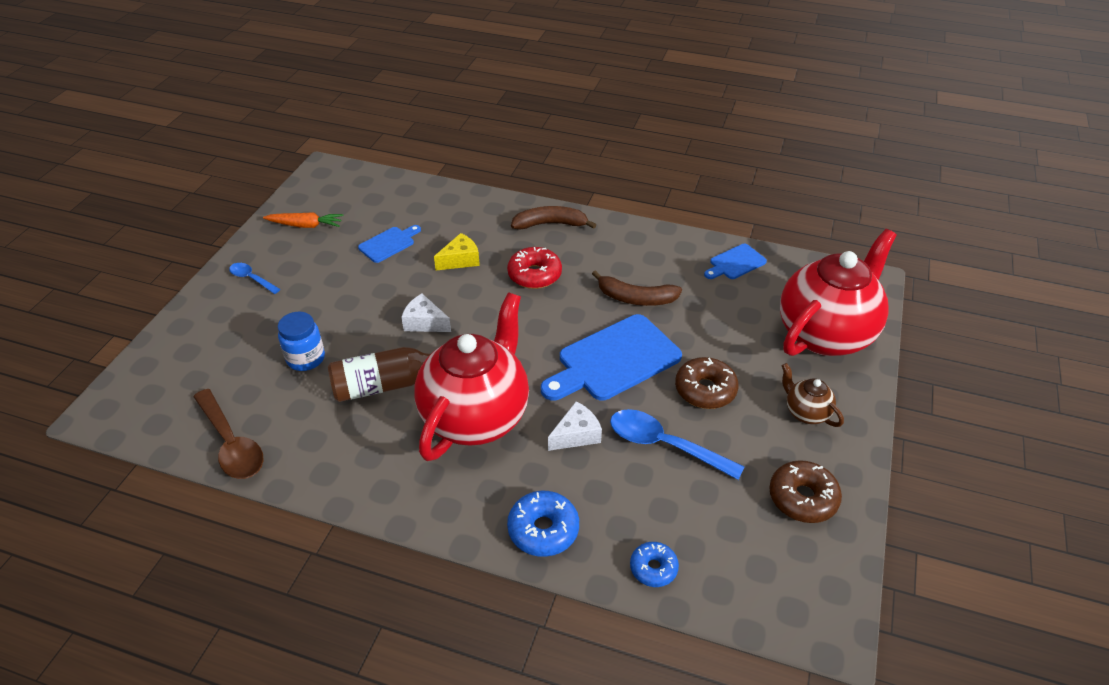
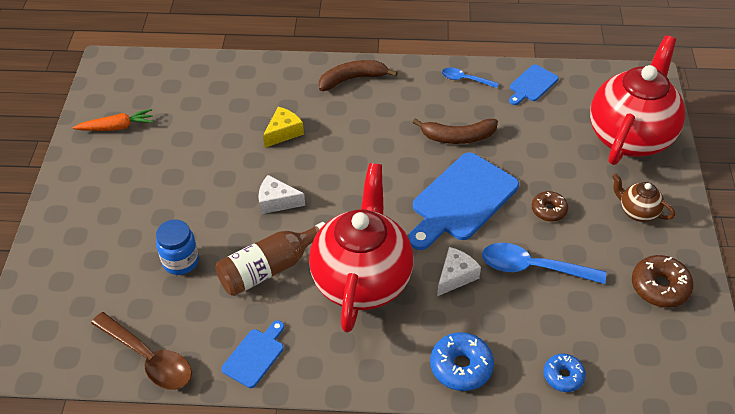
camera: 15 degrees left, 5 degrees up
blue spoon [229,263,280,294] -> blue spoon moved to [442,68,499,88]
blue cutting board [358,225,421,263] -> blue cutting board moved to [221,320,284,388]
red donut [507,247,562,289] -> none
brown donut [675,357,739,409] -> brown donut [532,191,568,222], size x0.65

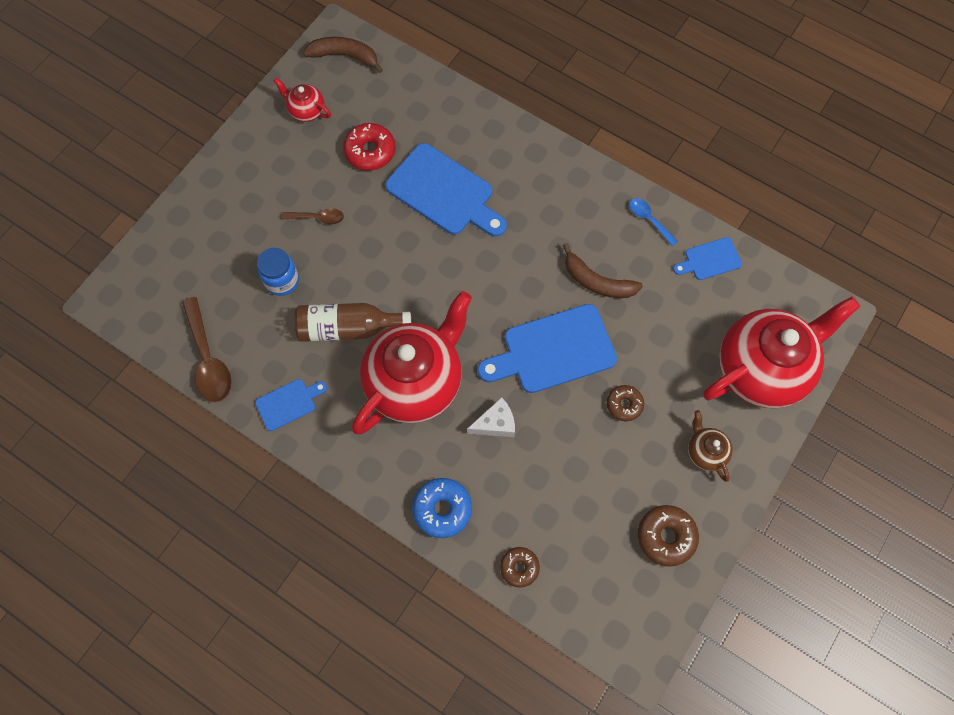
camera: 30 degrees right, 20 degrees up
orange carrot [72,109,154,131] -> red teapot [274,78,331,122]
white cheese [258,175,305,214] -> none
yellow cheese [263,107,304,148] -> blue cutting board [385,143,507,237]
brown banana [319,60,398,91] -> brown banana moved to [303,37,383,73]
blue spoon [482,243,606,284] -> none
blue donut [544,354,586,392] -> brown donut [500,547,540,588]
none -> brown spoon [281,208,344,225]
none -> red donut [343,123,395,171]

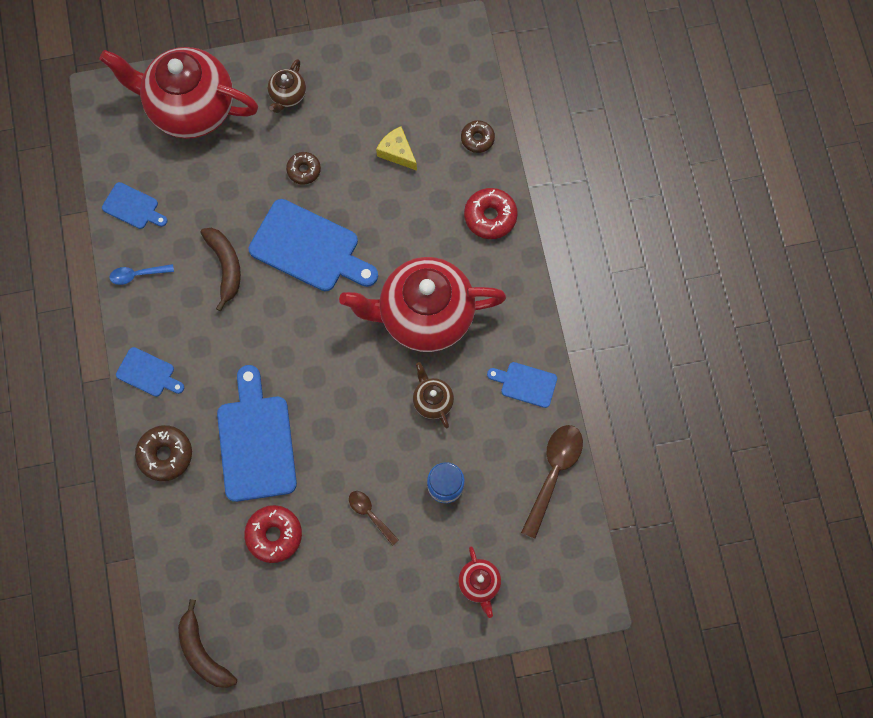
camera: 135 degrees left, 5 degrees up
red teapot [274,78,331,122] -> red teapot moved to [458,546,501,618]
brown bottle [294,303,411,341] -> brown teapot [413,362,454,428]
blue donut [412,478,472,538] -> red donut [464,188,518,239]
white cheese [467,397,515,437] -> none
blue spoon [629,198,678,246] -> blue spoon turned 75 degrees clockwise [109,264,174,285]
brown donut [638,505,699,567] -> brown donut moved to [135,425,192,481]
none -> blue cutting board [116,347,184,397]
none -> yellow cheese [376,126,417,171]

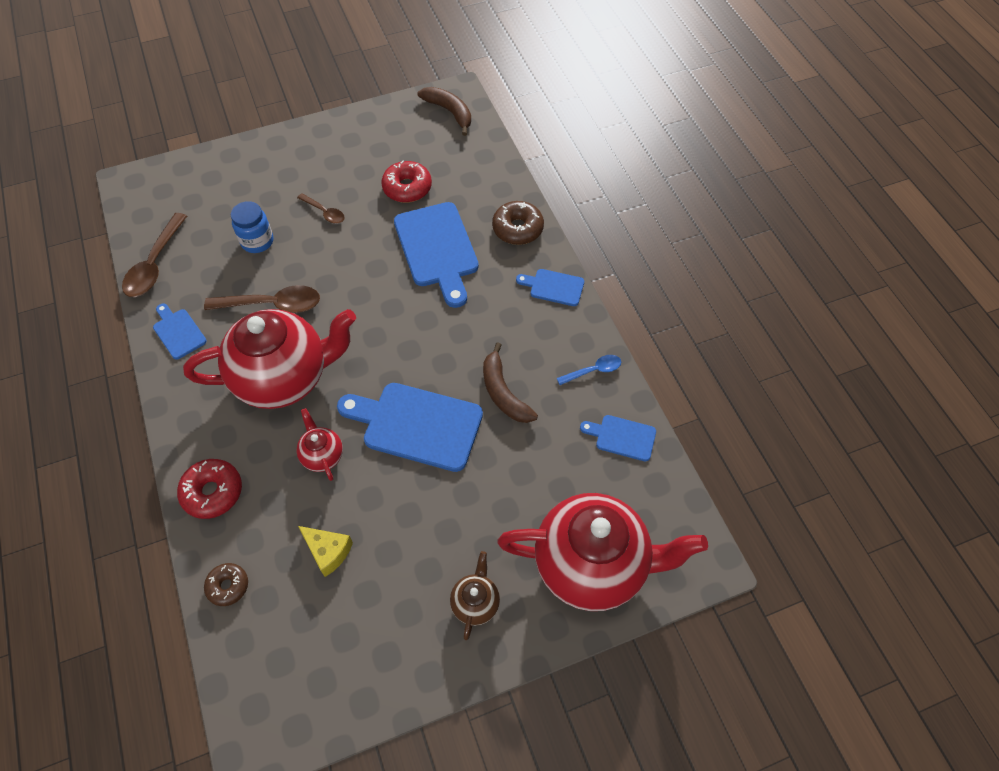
camera: 170 degrees right, 15 degrees down
brown donut [286,152,321,185] -> none
brown teapot [413,362,454,428] -> brown spoon [204,285,320,313]
red teapot [458,546,501,618] -> red teapot moved to [297,408,343,481]
blue cutting board [487,362,557,408] -> blue cutting board turned 135 degrees counterclockwise [153,304,207,360]

